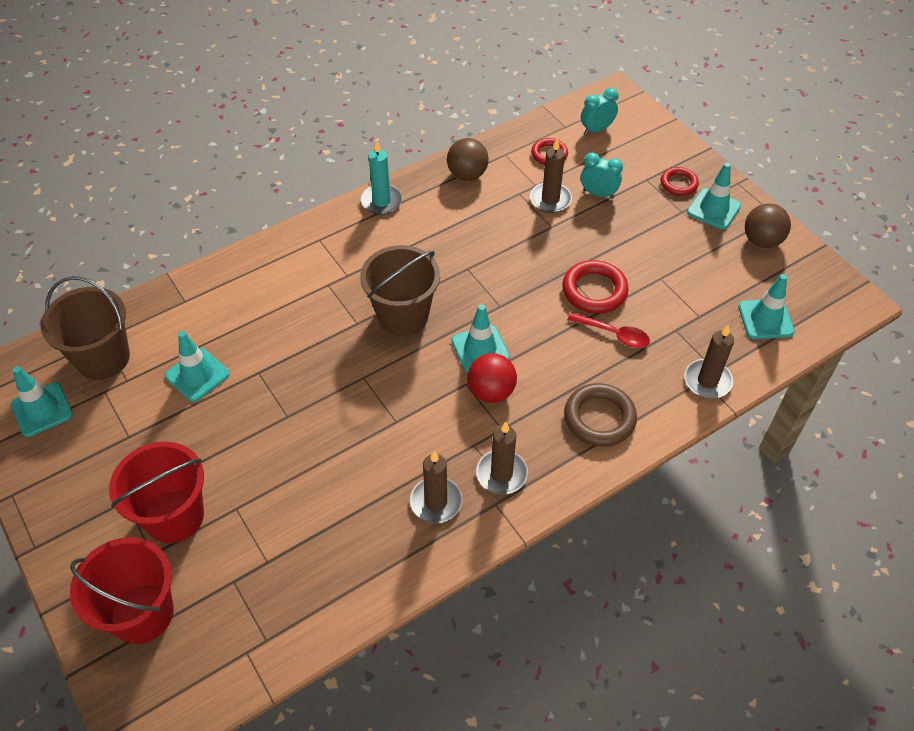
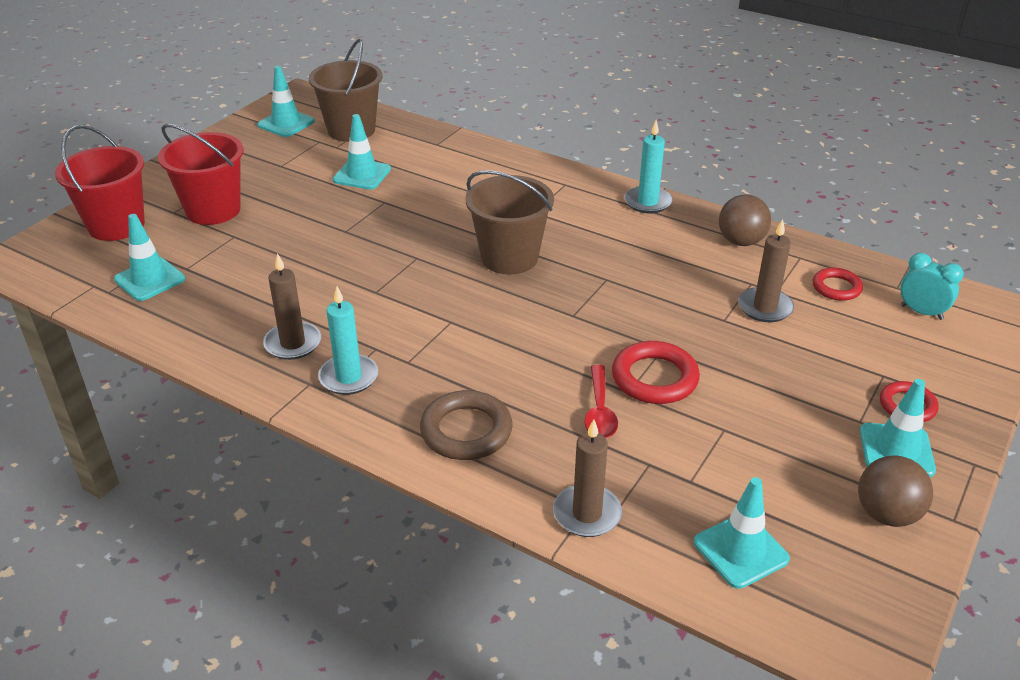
camera: 65 degrees right, 15 degrees down
turquoise traffic cone [452,304,510,373] -> turquoise traffic cone moved to [114,214,185,301]
red ball [467,353,517,403] -> none
brown candle [476,422,528,494] -> turquoise candle [318,286,378,395]
turquoise clock [580,153,623,199] -> none

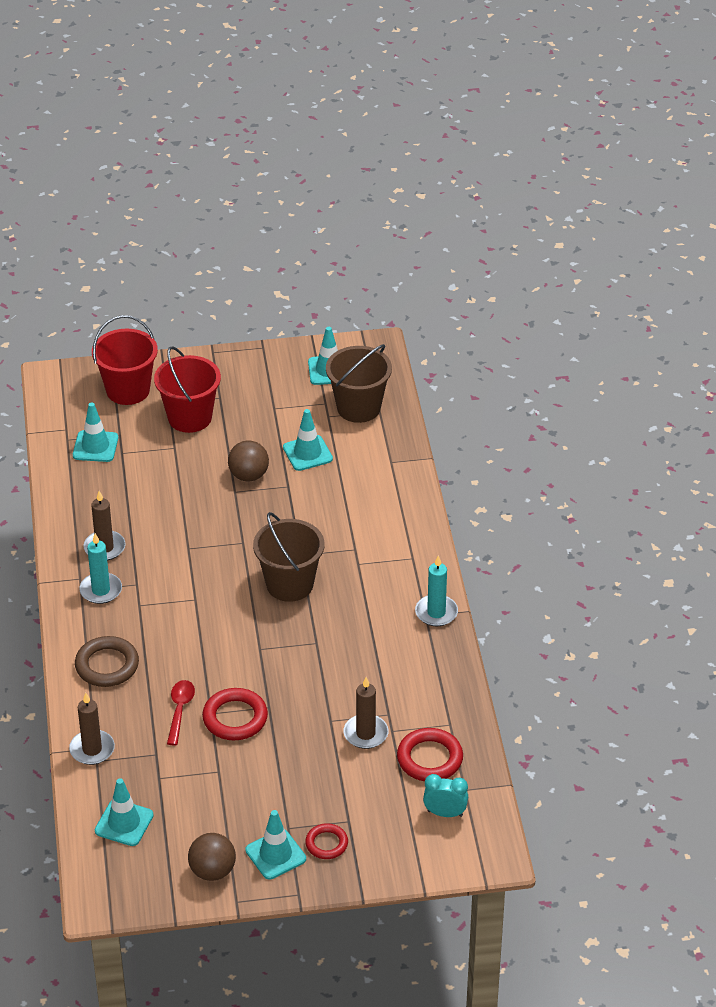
camera: 50 degrees right, 5 degrees up
red spoon [584,365,618,438] -> red spoon turned 135 degrees clockwise [167,680,195,745]
brown ball [719,194,771,246] -> brown ball moved to [228,440,269,482]
red ring [813,268,863,301] -> red ring [397,728,463,781], size x1.59
turquoise clock [900,253,964,320] -> turquoise clock turned 75 degrees counterclockwise [423,774,468,817]

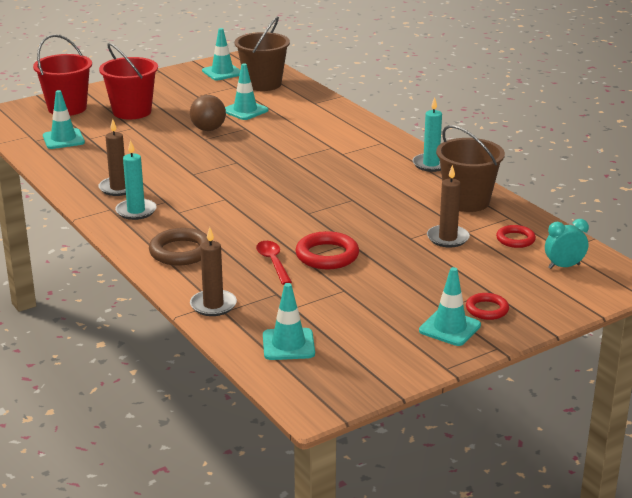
camera: 25 degrees left, 15 degrees down
brown ball [188,833,236,881] -> none
brown bucket [253,512,325,602] -> brown bucket moved to [436,125,505,212]
red ring [397,728,463,781] -> red ring [496,225,536,248], size x0.63

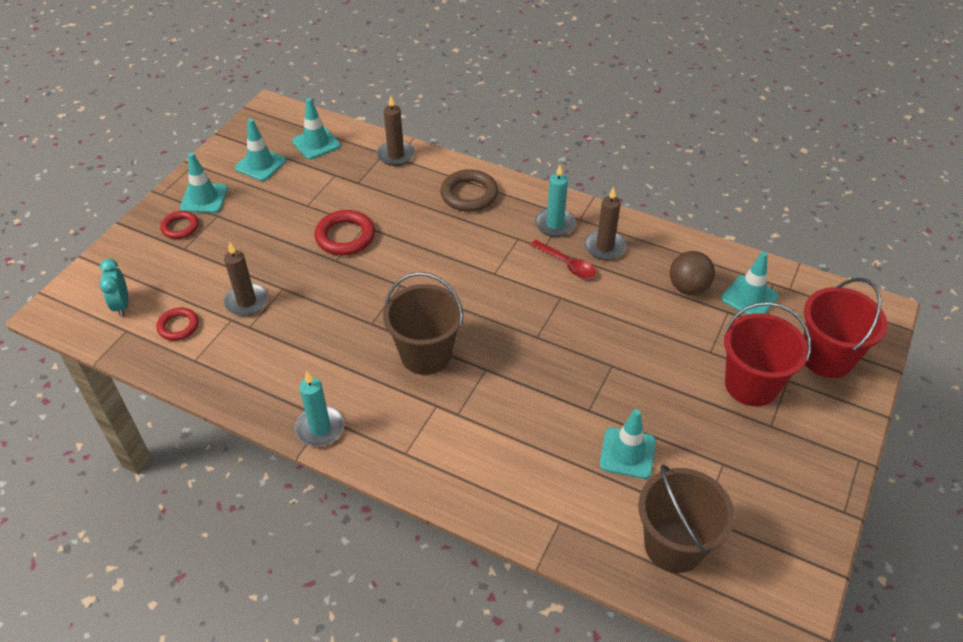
camera: 150 degrees right, 20 degrees up
brown ball [190,95,226,131] -> brown ball moved to [670,251,715,295]
turquoise traffic cone [202,28,240,80] -> turquoise traffic cone moved to [235,119,286,181]
red spoon [256,241,292,285] -> red spoon moved to [530,240,596,279]
brown bucket [436,125,505,212] -> brown bucket moved to [383,272,463,375]
turquoise clock [545,219,589,269] -> turquoise clock turned 120 degrees clockwise [100,259,129,317]

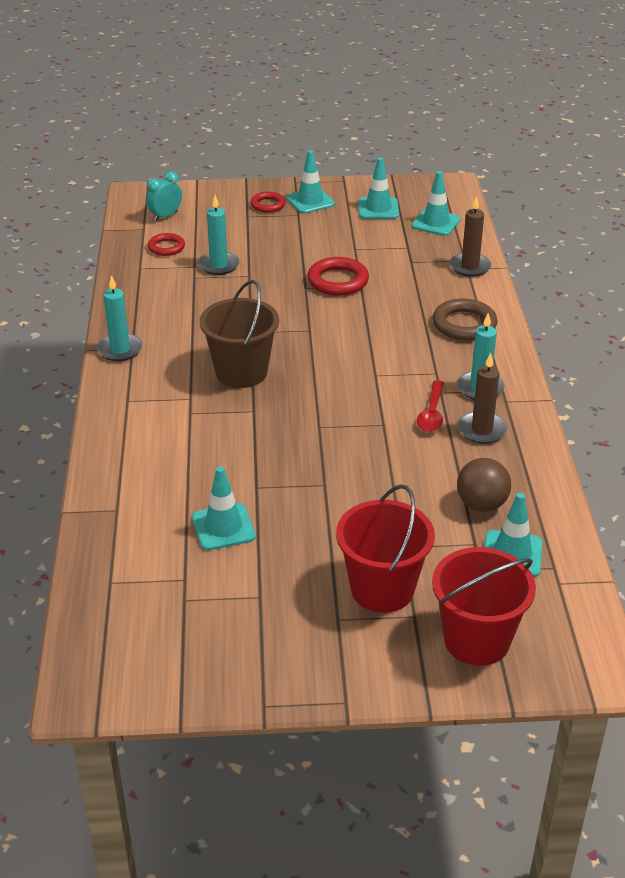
camera: 60 degrees right, 10 degrees down
brown candle [224,242,268,316] -> turquoise candle [198,195,239,275]
brown bucket [638,465,735,573] -> none

